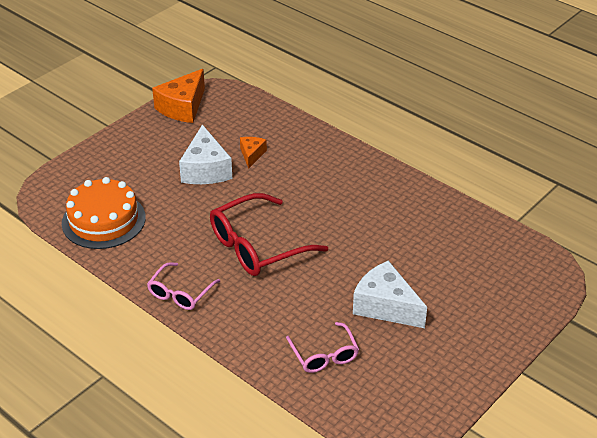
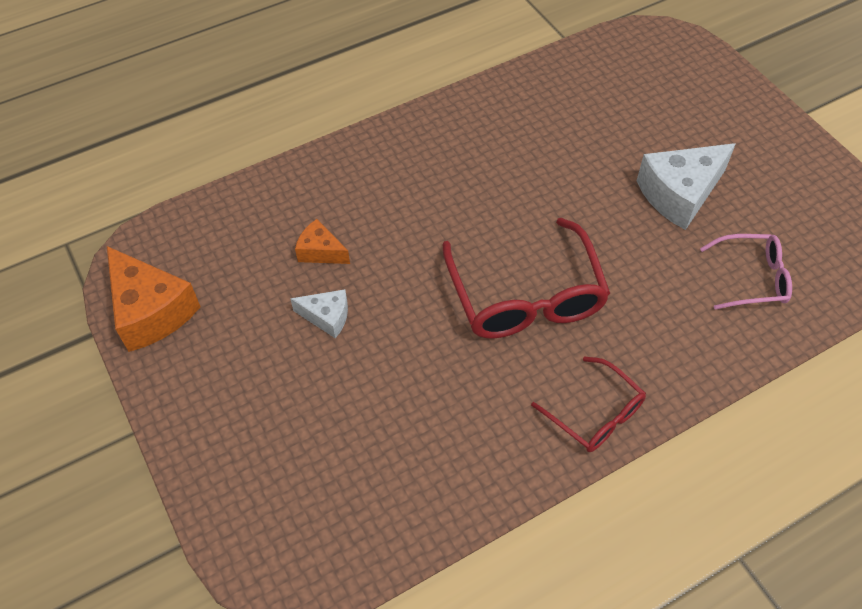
camera: 70 degrees left, 15 degrees up
orange cake [62,177,146,249] -> none
pink glasses [147,262,220,310] -> red glasses [531,356,646,452]
white cheese [179,124,232,184] -> white cheese [290,289,348,338], size x0.54

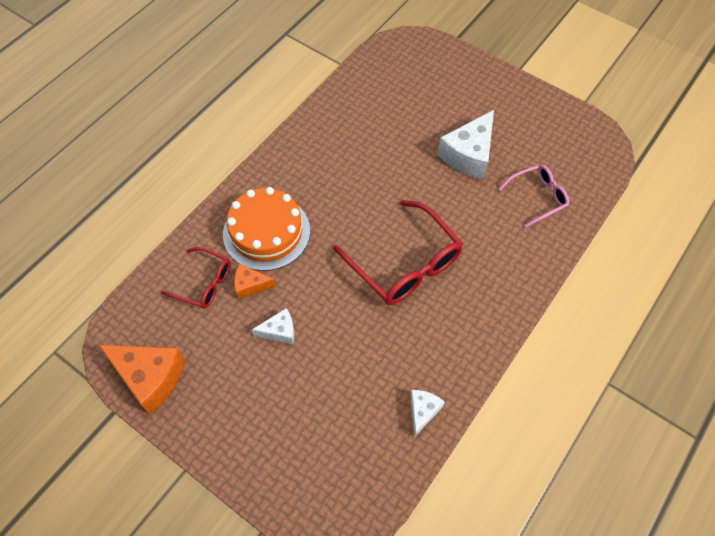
camera: 25 degrees left, 5 degrees up
red glasses [531,356,646,452] -> red glasses moved to [161,247,231,309]
none -> orange cake [223,187,310,271]
none -> white cheese [410,390,445,437]

